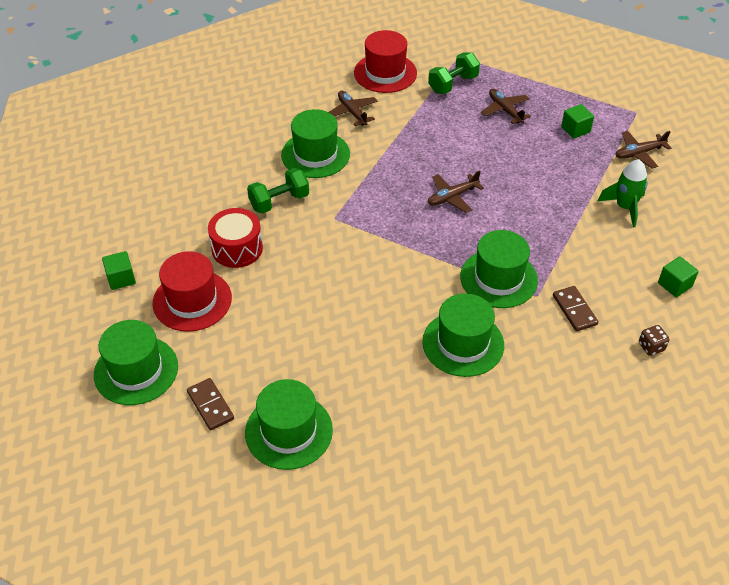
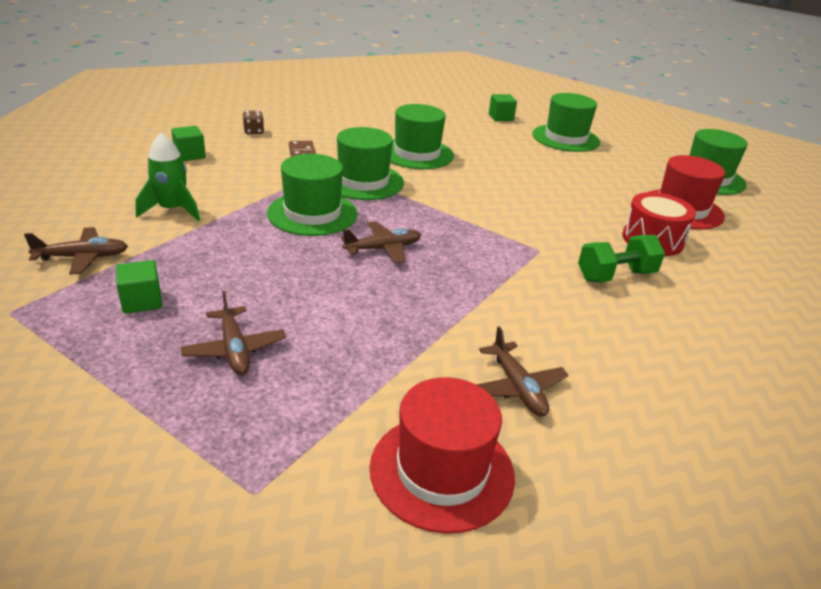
camera: 175 degrees left, 15 degrees down
green cube [102,251,136,290] -> green cube moved to [489,94,517,121]
brown domino [187,378,234,430] -> none
green hat [281,109,350,178] -> green hat moved to [267,154,358,236]
green dumbbell [428,52,480,94] -> none

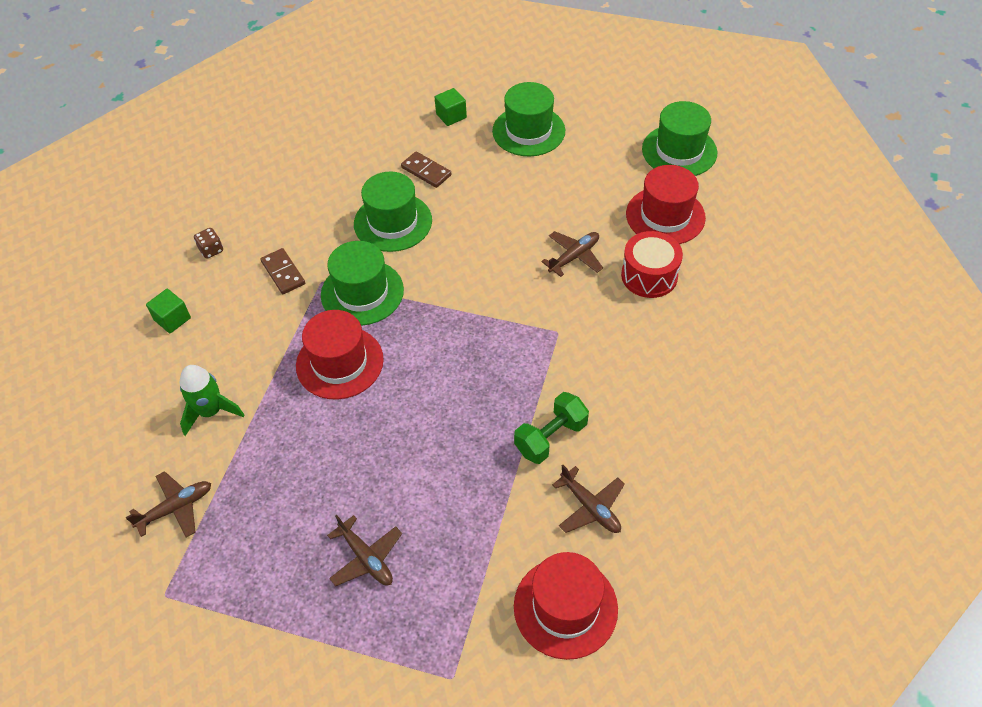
camera: 15 degrees left, 20 degrees up
green cube [116,260,162,314] -> none
green hat [267,154,358,236] -> red hat [296,310,384,399]
brown plane [341,221,421,263] -> brown plane moved to [541,231,603,277]
green dumbbell [578,235,665,283] -> green dumbbell moved to [514,392,589,464]
none -> brown domino [401,151,451,188]

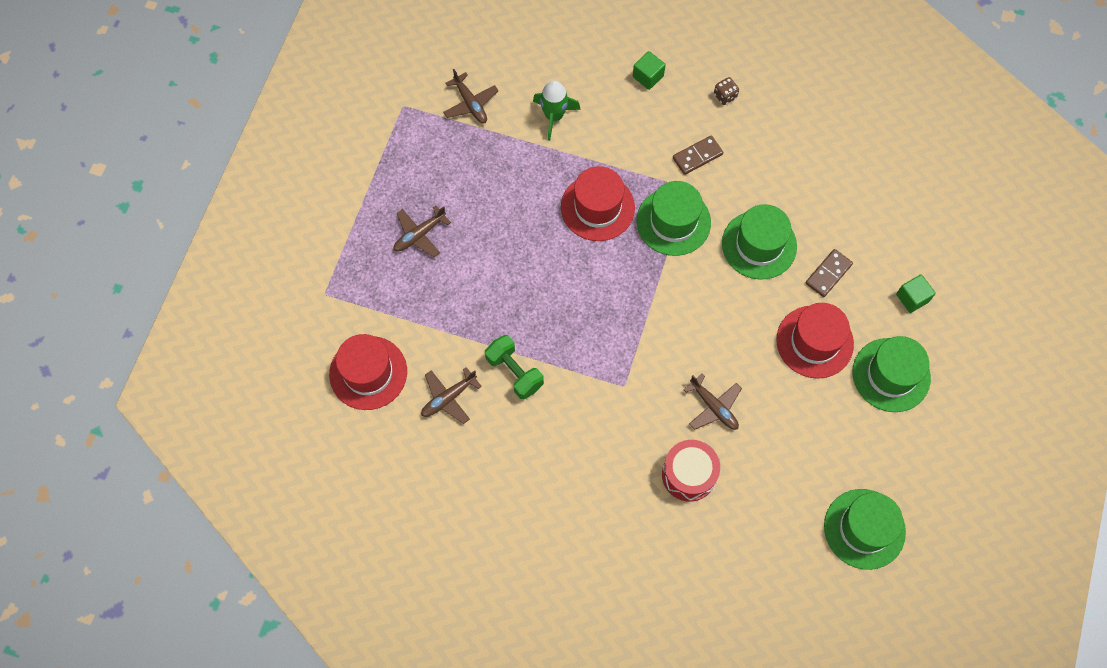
camera: 90 degrees right, 15 degrees up
red hat [626,165,706,244] -> red hat moved to [776,303,854,379]

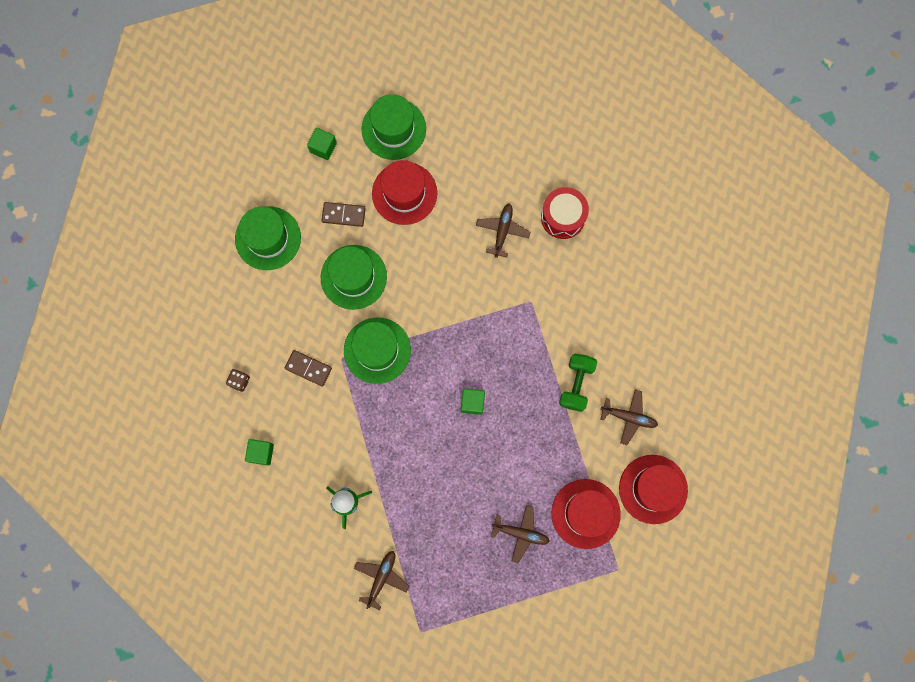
camera: 125 degrees left, 10 degrees up
red hat [561,166,635,241] -> red hat moved to [551,479,621,549]
green hat [824,489,906,570] -> green hat moved to [235,206,301,270]
none -> green cube [461,388,485,415]

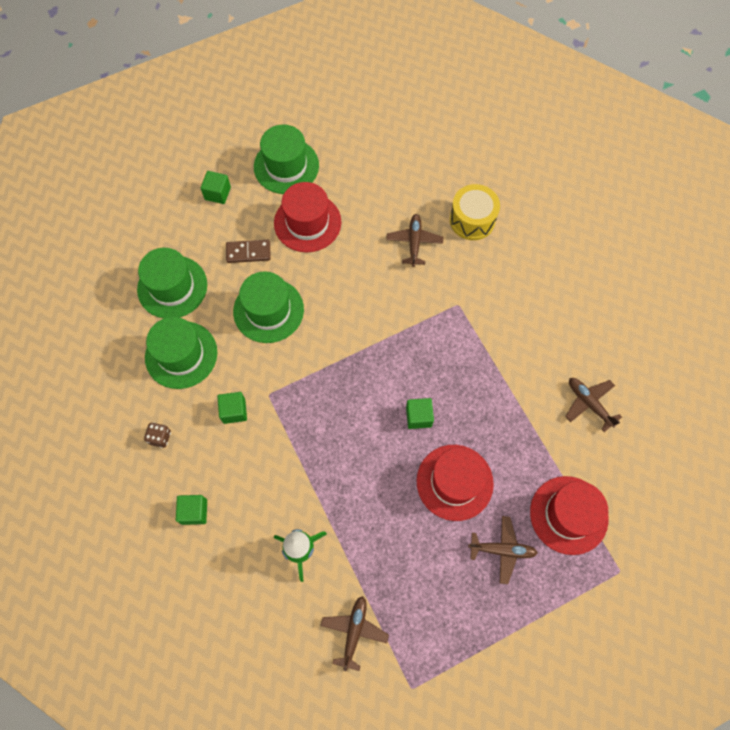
camera: 10 degrees left, 10 degrees down
brown domino [285,350,332,387] -> green cube [217,392,247,424]
green hat [344,318,411,384] -> green hat moved to [145,317,217,389]
red drum [541,187,589,239] -> yellow drum [450,184,500,240]
green dumbbell [559,353,597,412] -> none
brown plane [600,389,658,445] -> brown plane turned 135 degrees counterclockwise [565,378,622,432]
red hat [619,455,688,524] -> red hat moved to [417,445,494,521]

